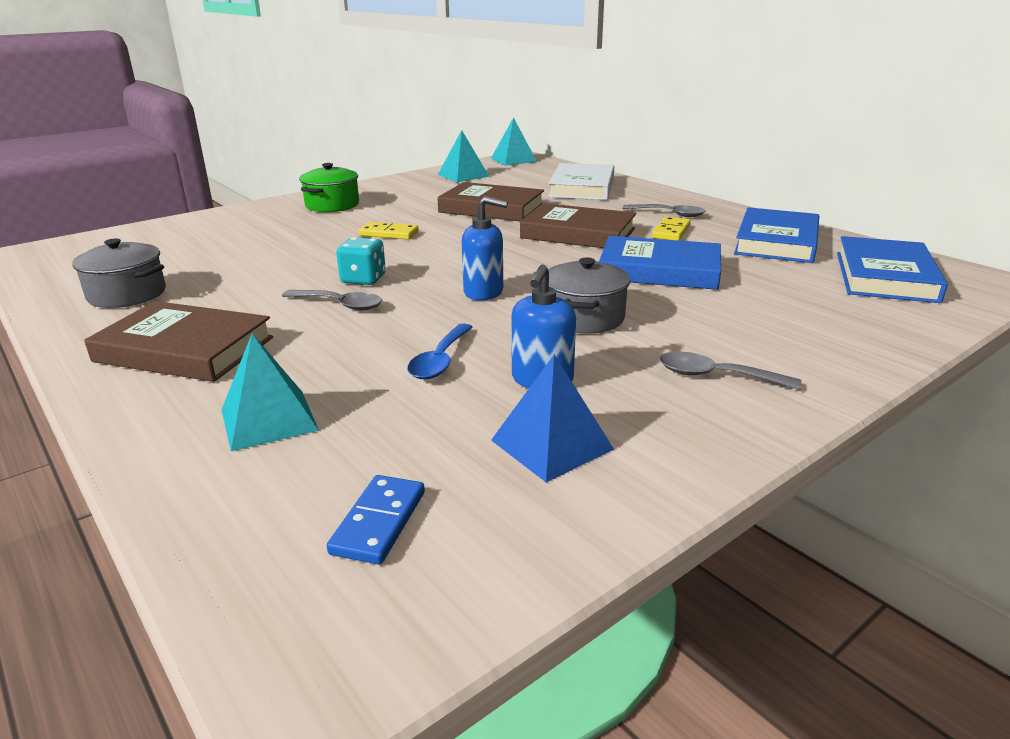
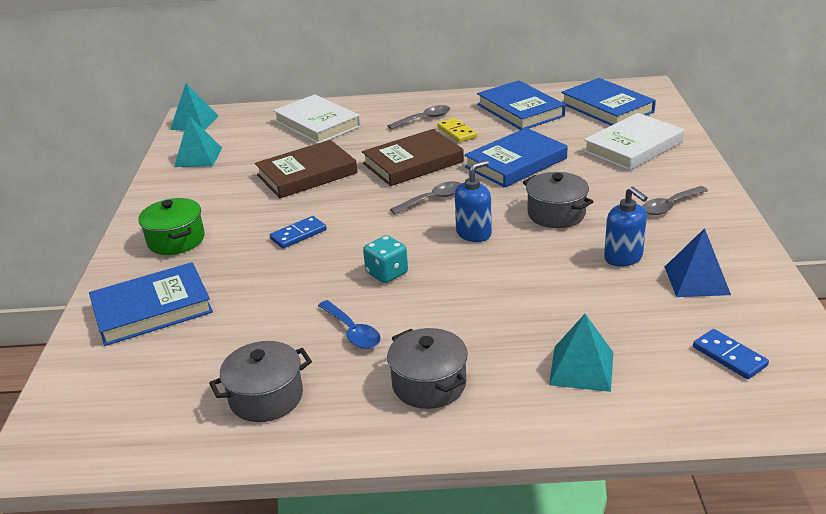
camera: 50 degrees left, 5 degrees up
brown book [84,301,273,382] -> grey pot [387,328,468,409]
grey spoon [282,290,382,310] -> grey spoon moved to [390,181,461,214]
yellow domino [358,222,419,239] -> blue domino [270,216,327,249]
blue spoon [407,323,473,379] -> blue spoon moved to [318,300,381,349]
none -> blue book [89,262,213,346]
none -> white book [583,113,684,171]

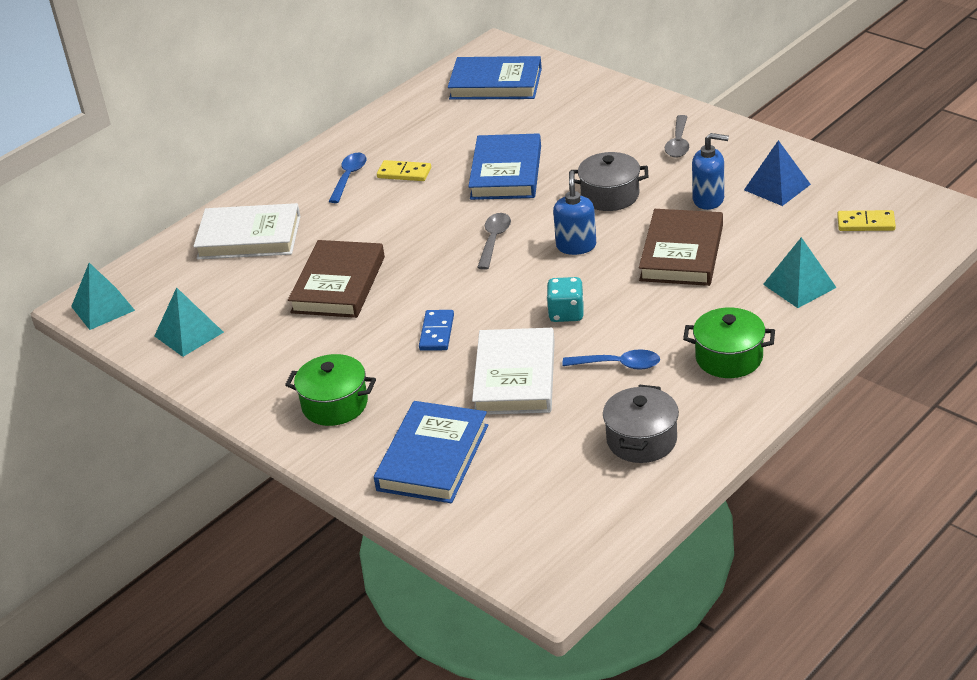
camera: 45 degrees left, 5 degrees up
brown book [362,129,464,186] -> brown book moved to [639,209,723,286]
grey pot [387,328,468,409] -> green pot [683,307,775,378]
grey spoon [388,105,450,130] -> blue spoon [329,153,366,203]
blue book [477,80,566,130] -> none
white book [583,113,684,171] -> white book moved to [472,328,555,415]
blue domino [693,329,769,379] -> yellow domino [837,210,896,231]

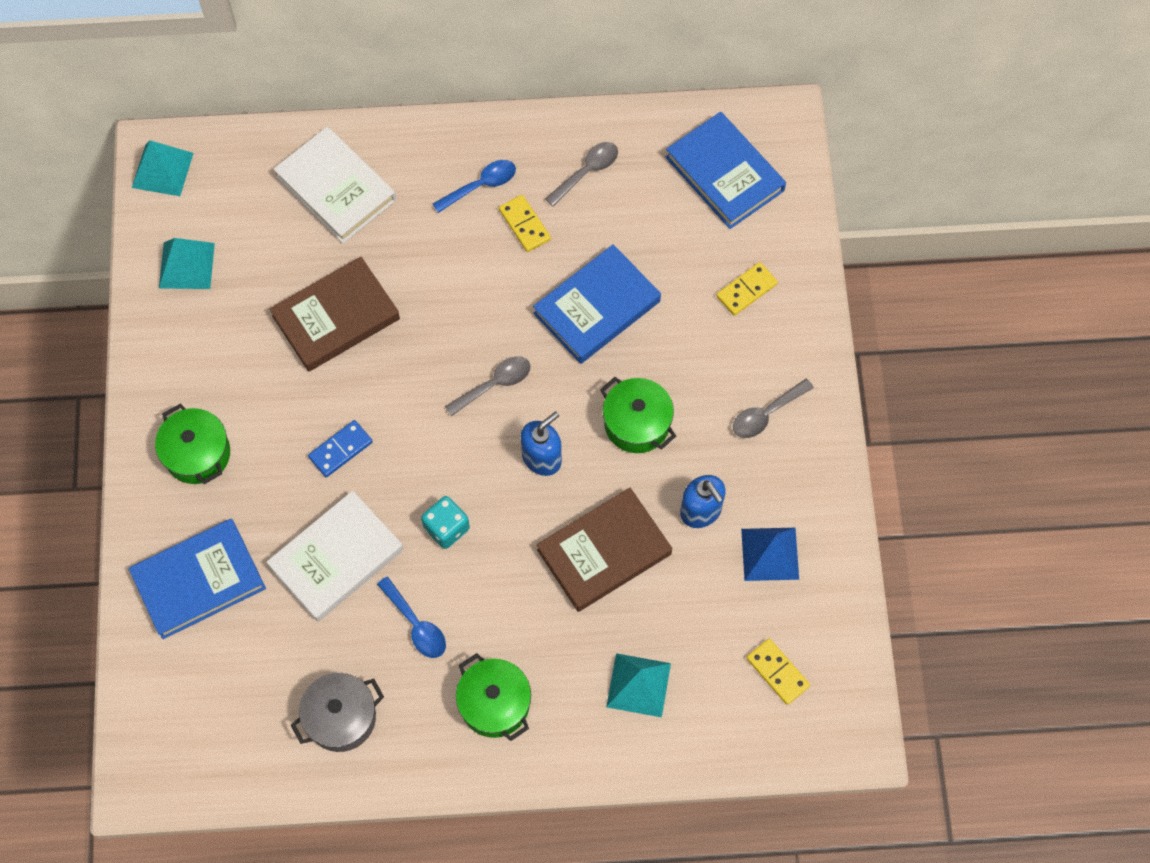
camera: 40 degrees right, 30 degrees up
grey pot [570,152,649,211] -> green pot [600,377,676,453]
none -> grey spoon [545,142,618,207]
none -> yellow domino [716,262,778,316]

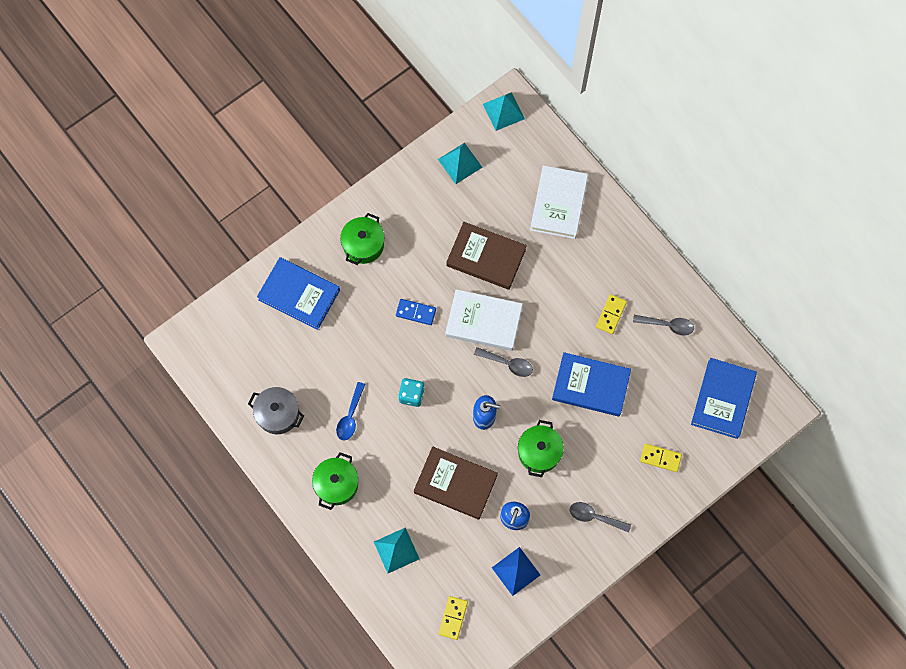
camera: 55 degrees right, 5 degrees up
white book [267,491,404,622] -> white book moved to [445,289,523,351]
blue spoon [433,160,516,213] -> none

